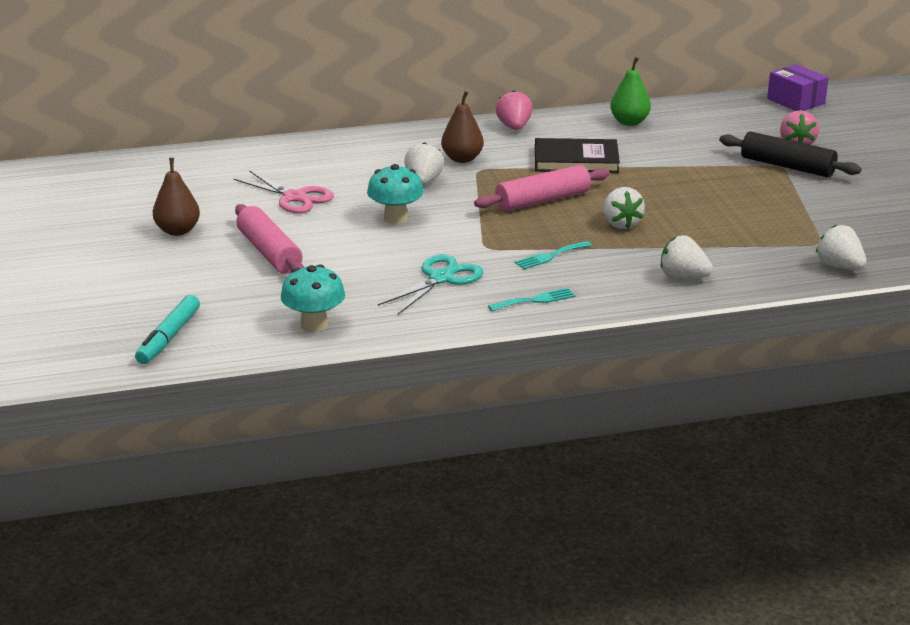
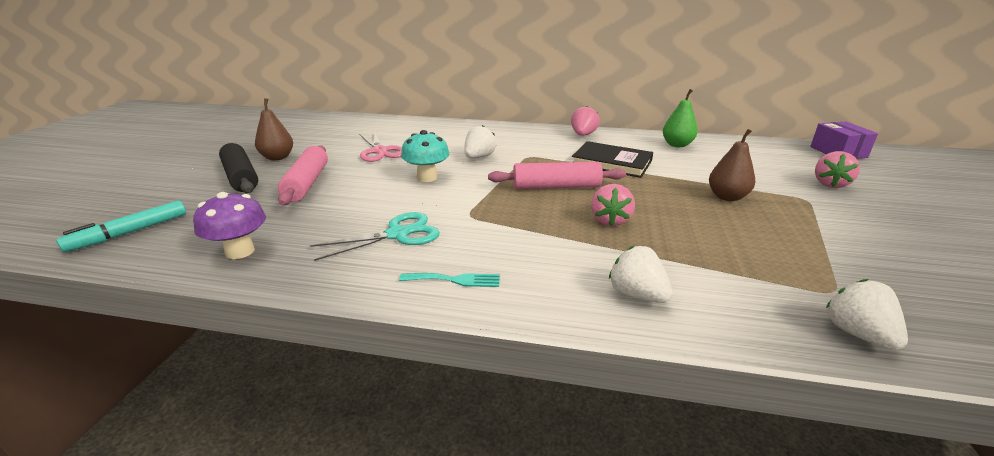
camera: 25 degrees right, 0 degrees up
turquoise mushroom [281,264,345,332] -> purple mushroom [193,192,266,259]
brown pear [441,91,484,163] -> brown pear moved to [709,129,755,201]
turquoise fork [515,241,592,269] -> none
white strawberry [603,187,645,229] -> pink strawberry [591,184,635,226]
black rolling pin [719,131,861,177] -> black rolling pin moved to [219,143,258,193]

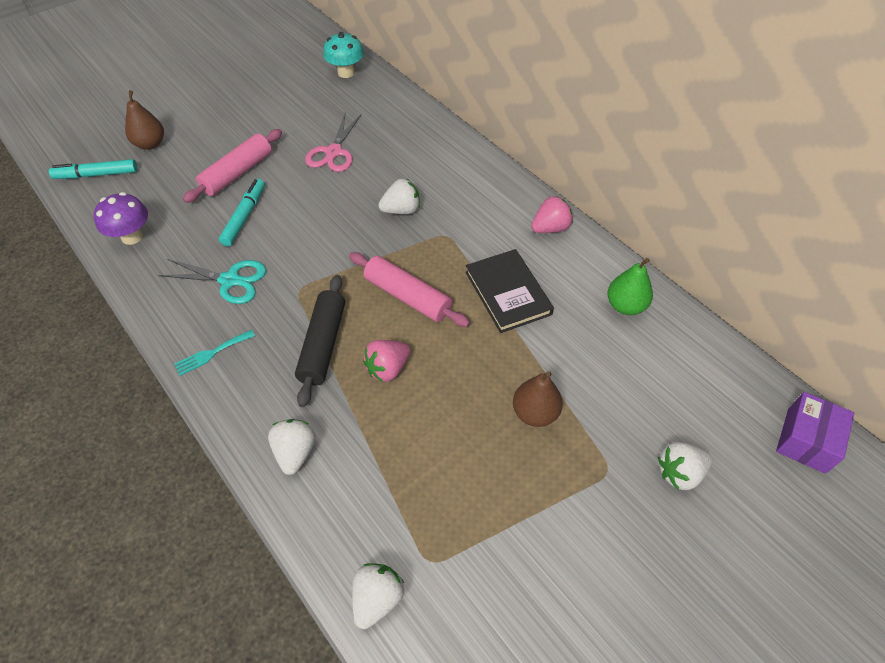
camera: 40 degrees right, 25 degrees up
black rolling pin [219,143,258,193] -> black rolling pin moved to [295,275,345,407]
brown pear [255,98,293,161] -> brown pear moved to [125,90,164,150]
turquoise fork [399,273,500,287] -> turquoise fork turned 105 degrees clockwise [174,330,255,376]
turquoise mushroom [401,130,449,182] -> turquoise mushroom moved to [323,32,364,78]
pink strawberry [815,151,860,188] -> white strawberry [658,442,712,490]
none -> turquoise marker [219,179,265,246]

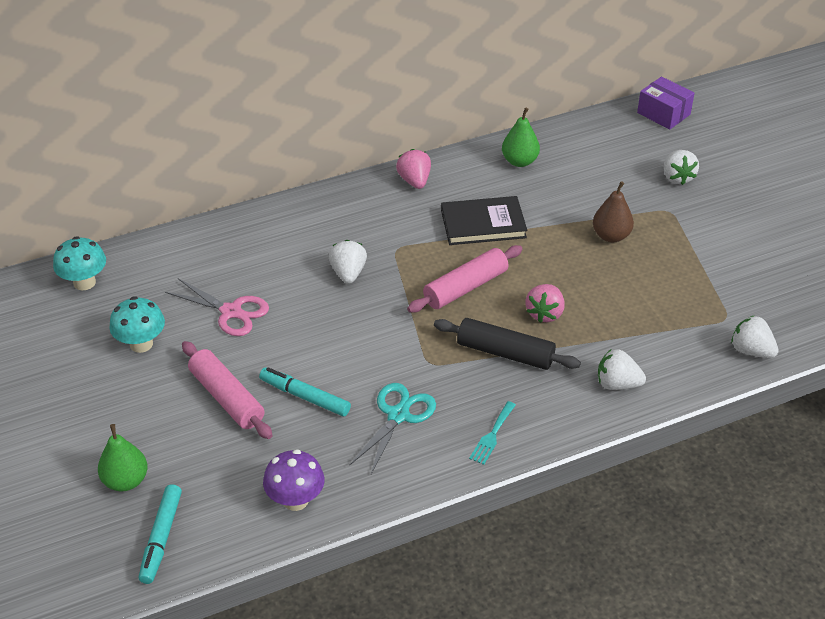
camera: 75 degrees left, 10 degrees down
brown pear [125,90,164,150] -> green pear [98,424,148,491]
turquoise fork [174,330,255,376] -> turquoise fork turned 45 degrees clockwise [469,401,516,465]
pink strawberry [363,340,411,382] -> pink strawberry turned 45 degrees clockwise [526,284,564,323]
none -> turquoise mushroom [109,296,165,353]

